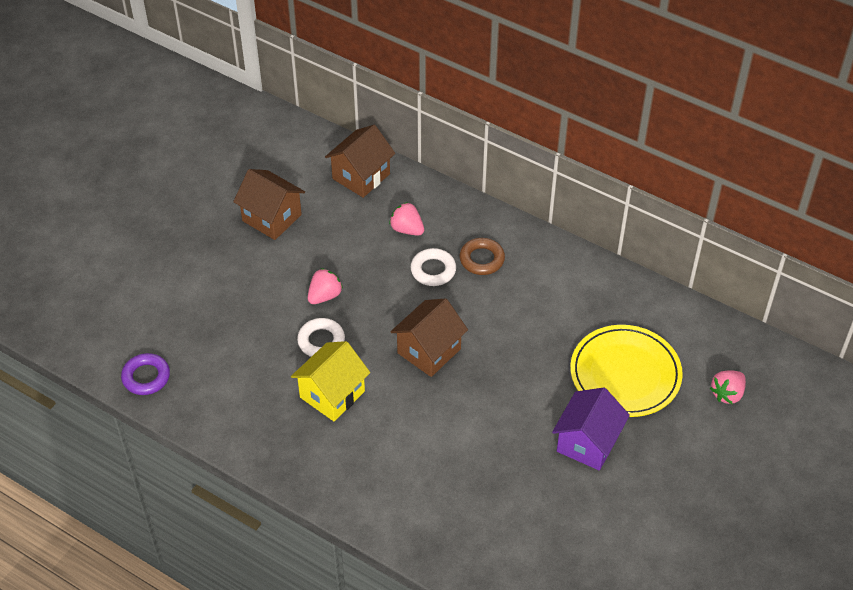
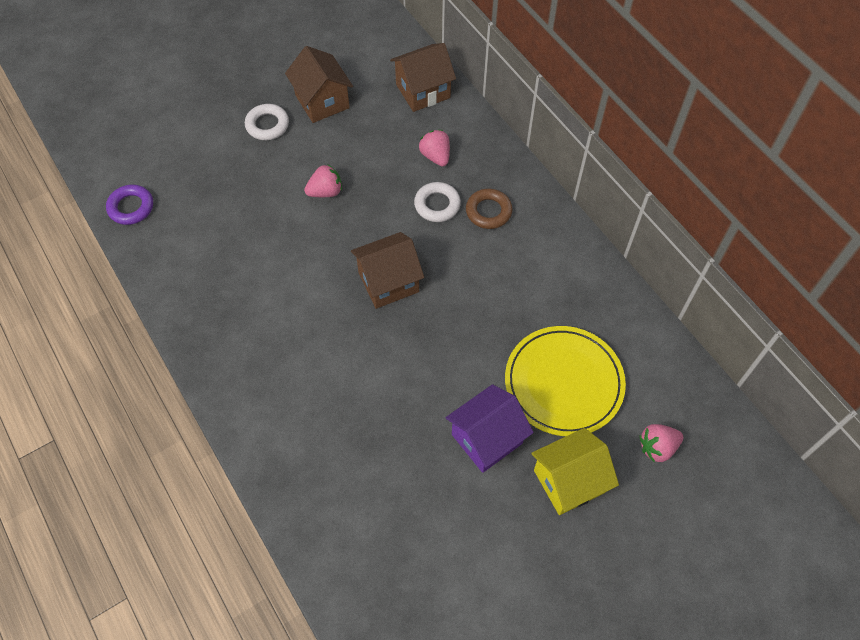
camera: 25 degrees right, 10 degrees up
yellow house [291,341,370,421] -> yellow house moved to [531,428,619,515]
white ring [297,318,345,357] -> white ring moved to [245,104,289,140]

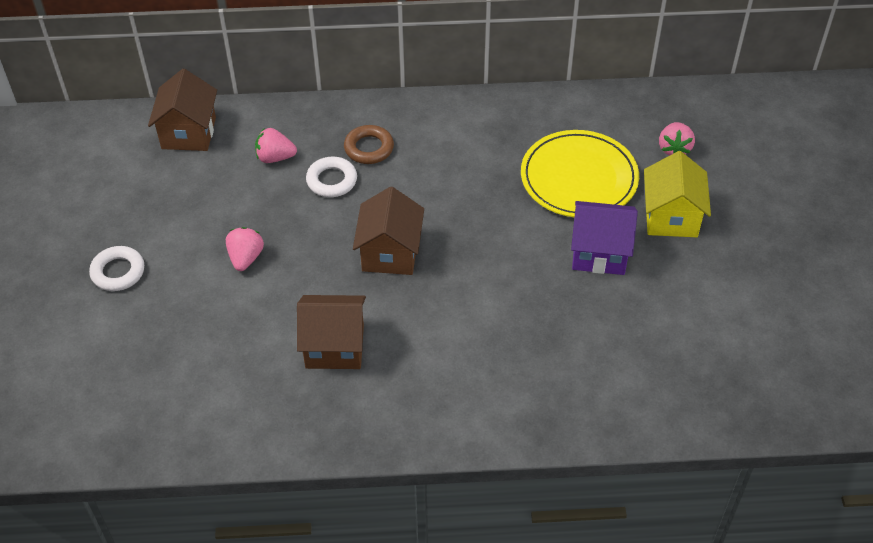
camera: 60 degrees left, 10 degrees down
purple ring [106,185,153,225] -> none
brown house [285,46,353,123] -> brown house moved to [297,295,366,369]
purple house [446,384,534,473] -> purple house turned 75 degrees counterclockwise [571,201,638,275]

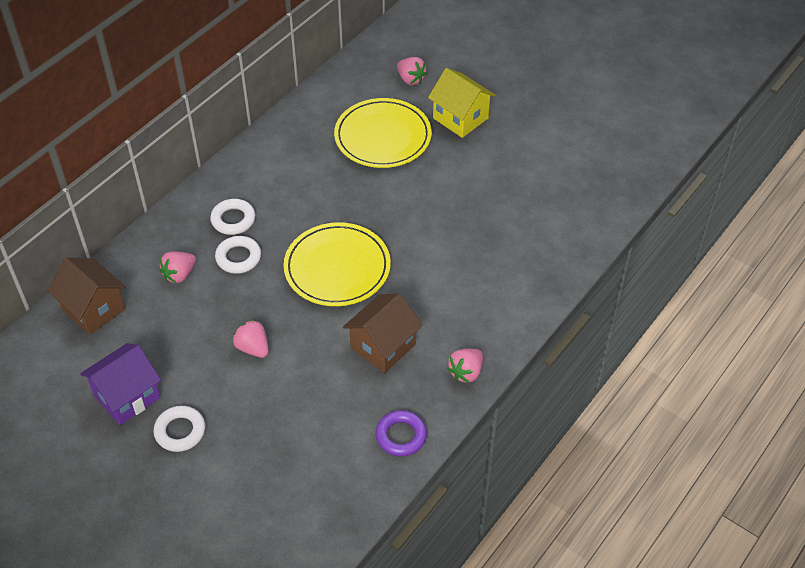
camera: 50 degrees left, 0 degrees up
brown ring [344,125,394,164] -> white ring [210,199,255,235]
brown house [353,187,424,275] -> yellow plate [284,222,391,306]
purple house [571,201,638,275] -> purple house moved to [80,343,161,425]
none -> purple ring [376,410,427,457]
none -> pink strawberry [447,349,483,383]

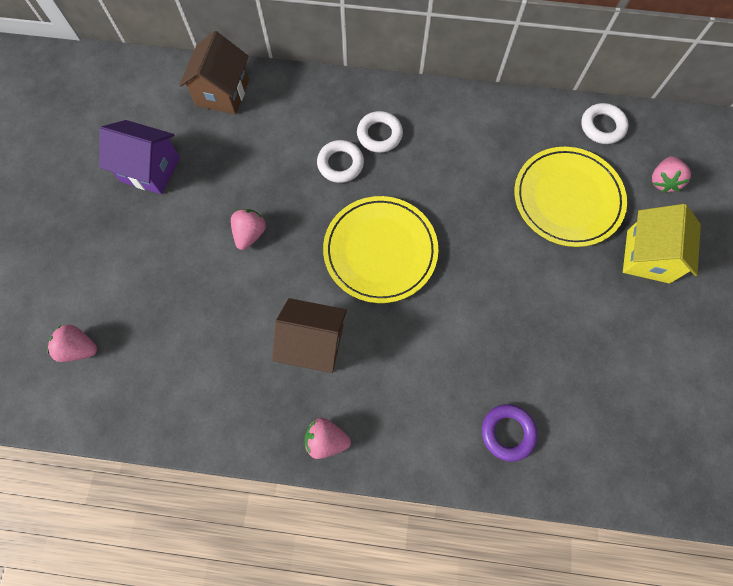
camera: 60 degrees right, 20 degrees up
white ring [154,406,205,452] -> white ring moved to [581,103,629,144]
pink strawberry [159,251,196,283] -> pink strawberry moved to [47,325,97,362]
purple ring [376,410,427,457] -> purple ring moved to [482,404,538,462]

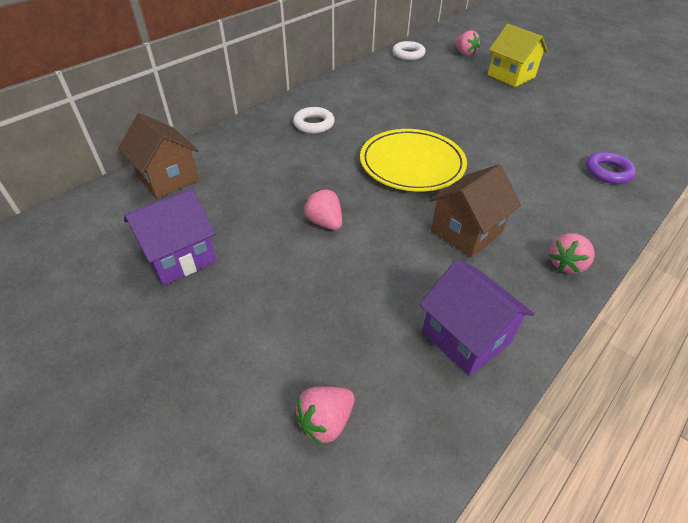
camera: 55 degrees left, 25 degrees down
white ring [317,140,364,183] -> none
yellow plate [515,147,627,247] -> none
none -> purple house [419,260,534,376]

